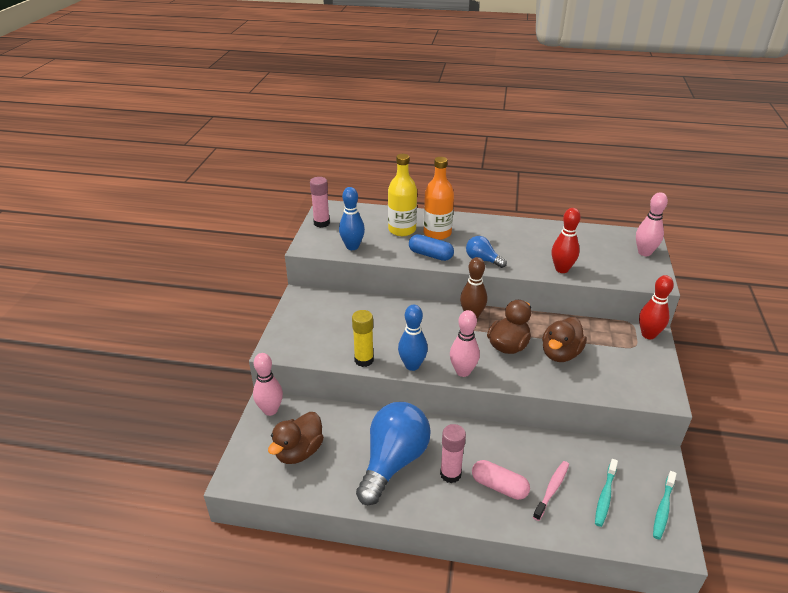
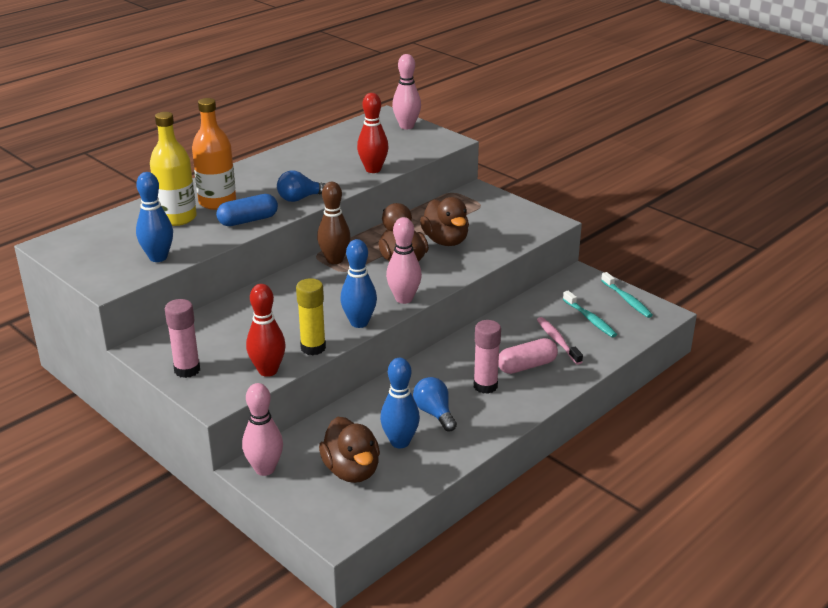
camera: 55 degrees left, 5 degrees down
pink glue stick [310,177,330,228] -> pink glue stick moved to [165,299,200,378]
blue light bulb [356,402,431,505] -> blue light bulb [413,377,457,431], size x0.49
red bowling pin [639,275,674,339] -> red bowling pin moved to [246,284,286,377]
none -> blue bowling pin [380,358,420,448]

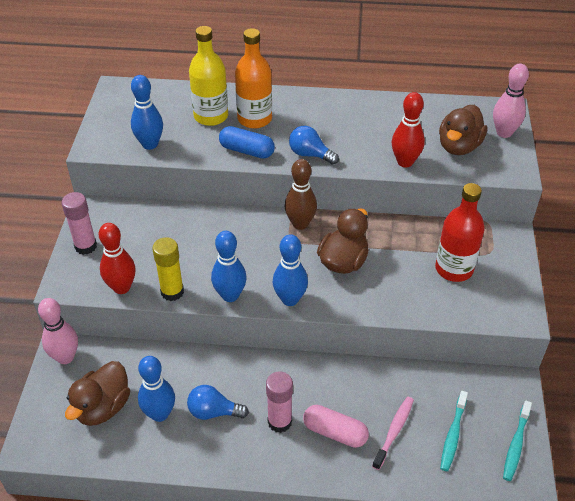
camera: 50 degrees right, 15 degrees up
pink bowling pin [386,217,422,304] -> blue bowling pin [273,234,308,306]
blue light bulb [413,377,457,431] -> blue light bulb turned 105 degrees counterclockwise [187,385,249,420]
brown duck [420,197,469,246] -> brown duck moved to [439,105,488,155]
none -> red bottle [435,183,485,282]

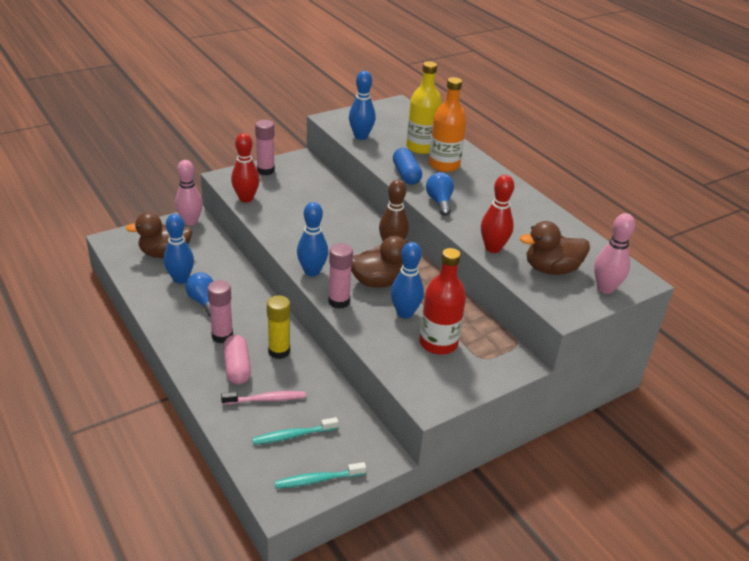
camera: 50 degrees right, 10 degrees down
yellow glue stick [152,237,184,301] -> yellow glue stick moved to [267,295,290,359]
blue bowling pin [211,231,247,302] -> blue bowling pin moved to [391,242,424,319]
none -> pink glue stick [328,243,353,309]

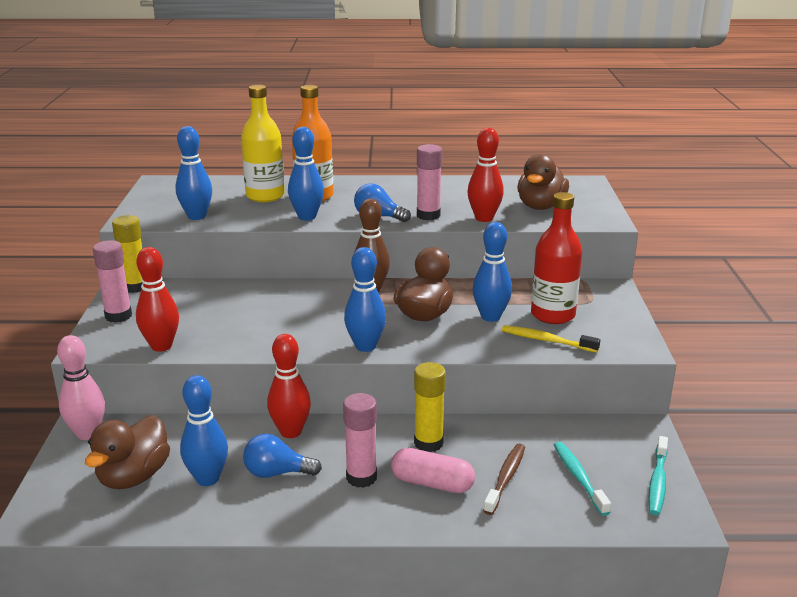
camera: 55 degrees left, 10 degrees down
pink toothbrush [221,391,306,405] -> brown toothbrush [483,444,525,515]
turquoise toothbrush [252,417,339,445] -> turquoise toothbrush turned 150 degrees clockwise [554,442,611,516]
pink glue stick [328,243,353,309] -> pink glue stick moved to [417,144,442,220]
blue capsule [393,148,422,185] -> blue bowling pin [288,127,324,221]
pink bowling pin [594,213,635,294] -> none
none -> yellow glue stick [112,215,143,293]
none -> red bowling pin [267,334,311,438]
none -> yellow toothbrush [502,325,600,353]

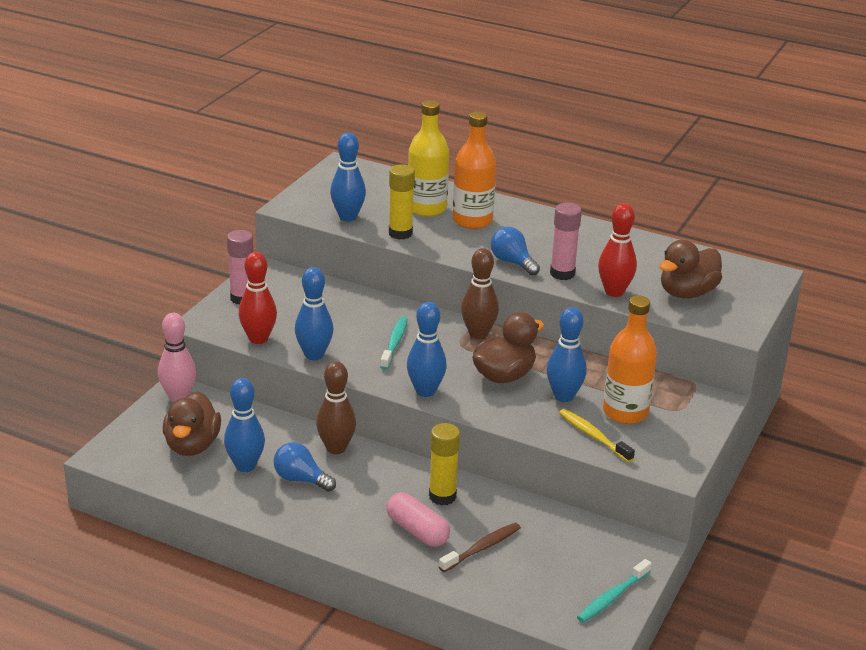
camera: 25 degrees right, 5 degrees up
brown duck [85,415,170,489] -> brown duck turned 45 degrees counterclockwise [163,391,221,456]
yellow glue stick [112,215,143,293] -> yellow glue stick moved to [389,164,415,240]
red bowling pin [267,334,311,438] -> brown bowling pin [316,361,356,454]
blue bowling pin [288,127,324,221] -> blue bowling pin moved to [295,267,333,360]
pink glue stick [343,393,377,488] -> none
red bottle [531,192,582,324] -> orange bottle [603,295,657,424]
turquoise toothbrush [554,442,611,516] -> turquoise toothbrush moved to [380,317,408,370]

